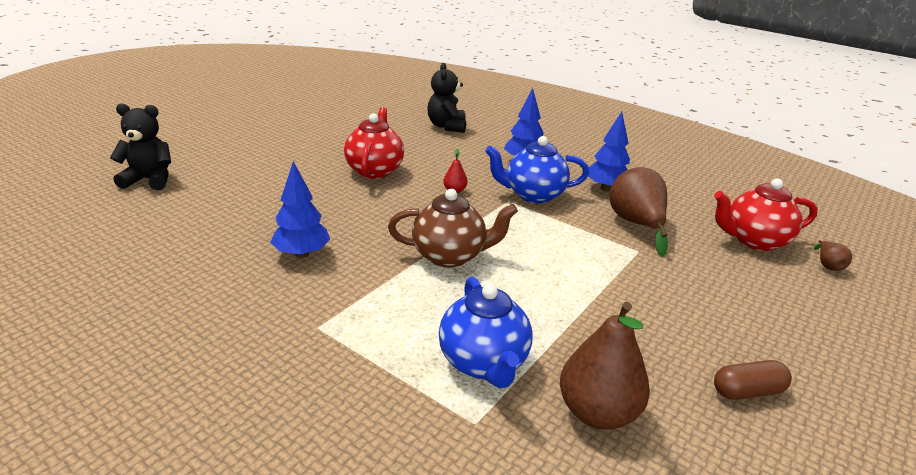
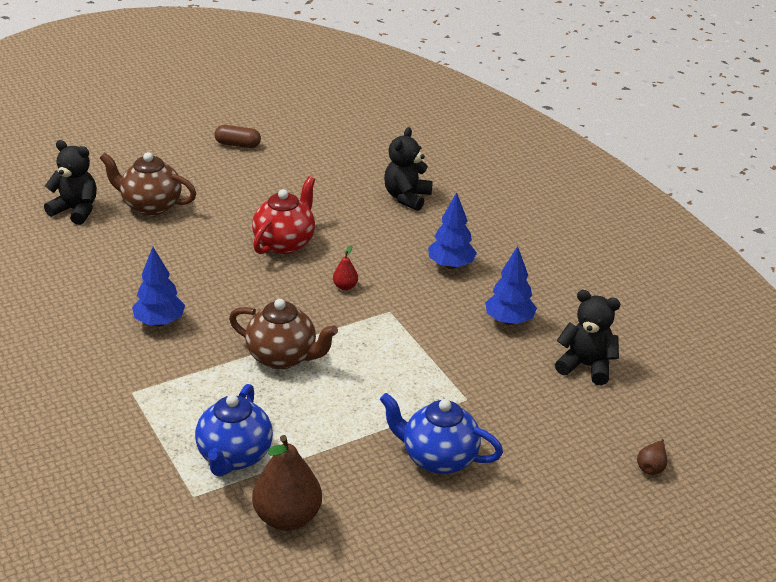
camera: 25 degrees right, 5 degrees up
blue teapot [485,136,589,204] -> blue teapot moved to [380,393,503,474]
brown pear [610,167,668,257] -> none
red teapot [714,179,818,251] -> none
brown capsule [714,360,792,400] -> brown capsule moved to [214,125,261,148]
none -> brown teapot [100,152,197,216]
none -> black teddy bear [555,290,621,385]

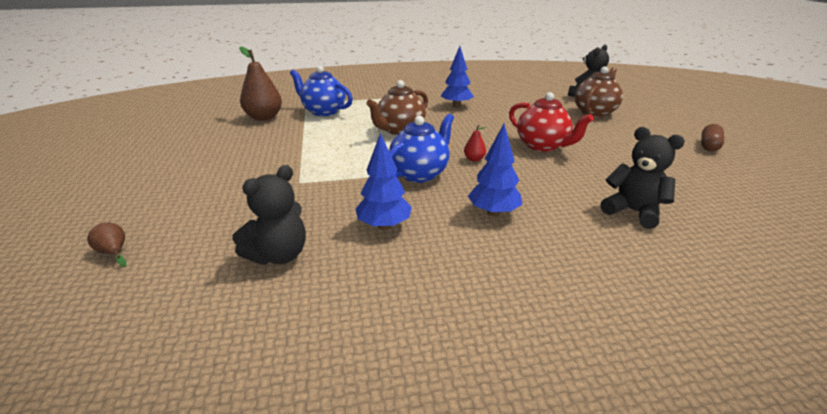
camera: 110 degrees right, 5 degrees down
blue teapot [380,393,503,474] -> blue teapot moved to [389,114,454,183]

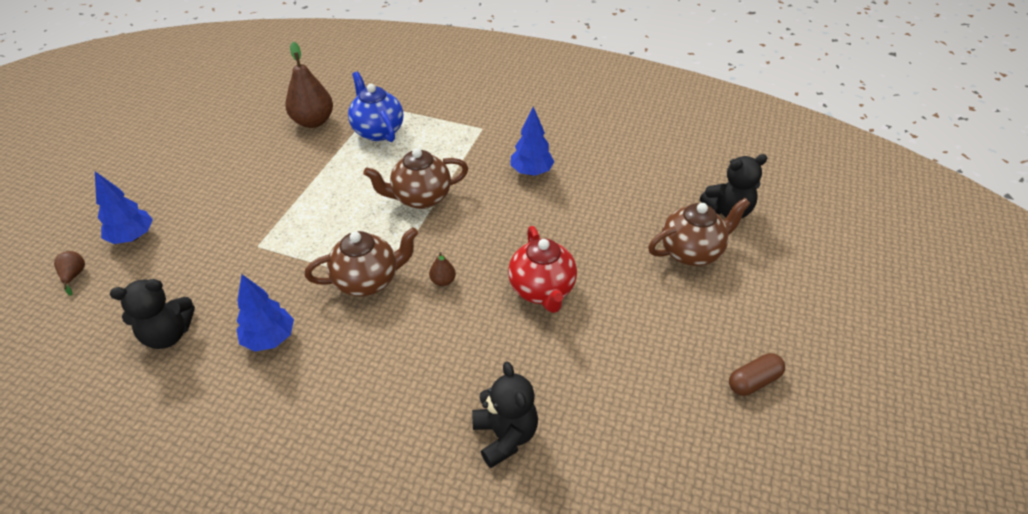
camera: 30 degrees right, 15 degrees up
blue teapot [389,114,454,183] -> brown teapot [305,227,418,296]
red pear [464,125,486,162] -> brown pear [429,252,456,286]
blue tree [468,124,523,216] -> blue tree moved to [95,171,153,244]

